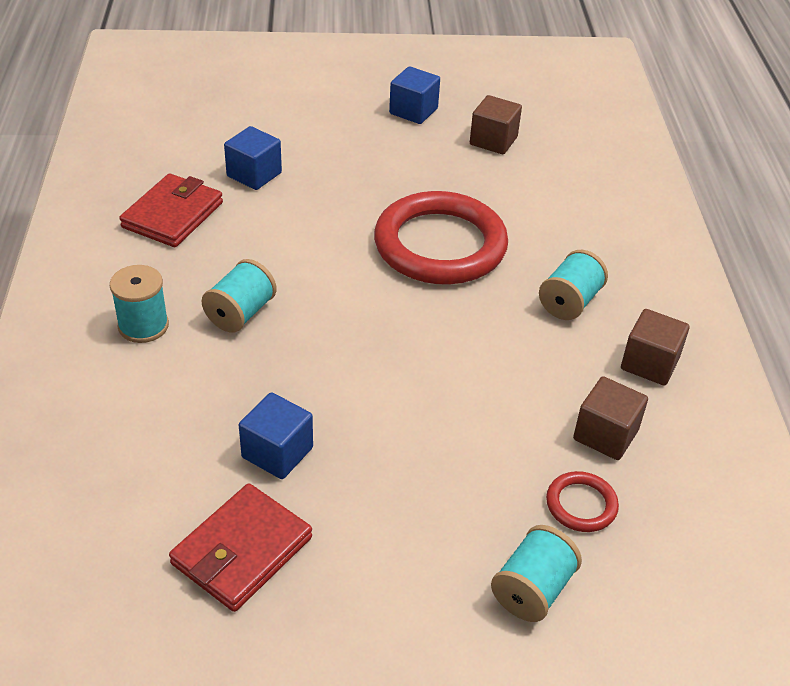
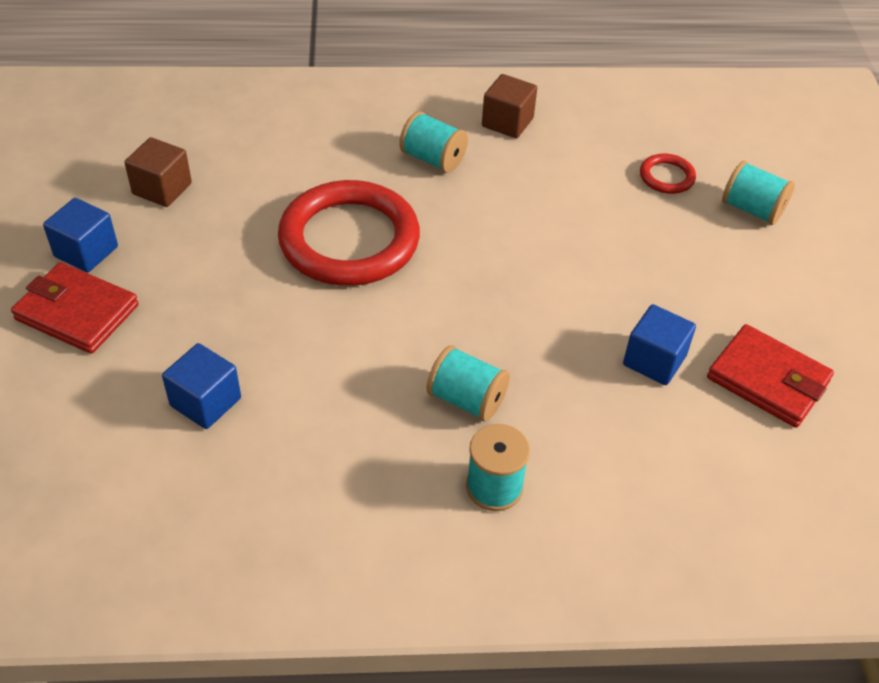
camera: 90 degrees left, 5 degrees up
red wallet [119,173,223,247] -> red wallet moved to [11,262,139,354]
brown cube [573,376,648,460] -> none

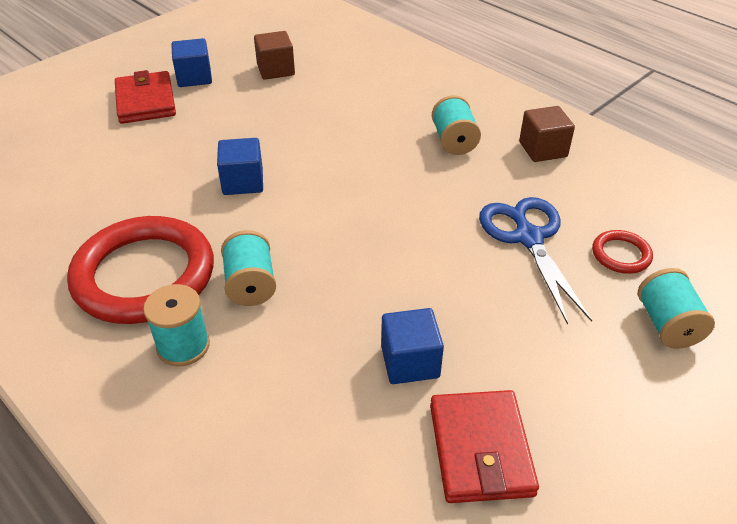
camera: 50 degrees right, 5 degrees down
blue cube [162,343,241,429] -> blue cube moved to [217,138,263,195]
red ring [278,180,420,286] -> red ring moved to [67,216,214,324]
none -> blue scissors [479,197,592,325]

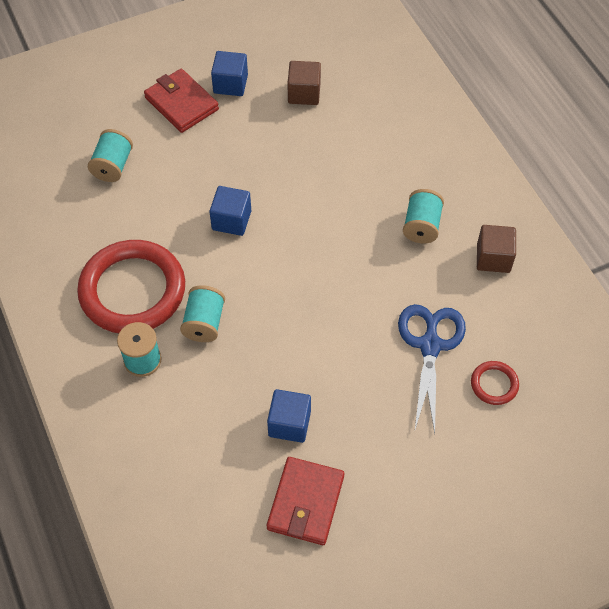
camera: 20 degrees right, 15 degrees up
red wallet [115,70,176,124] -> red wallet turned 45 degrees counterclockwise [144,69,219,133]
turquoise spool [638,268,715,349] -> turquoise spool moved to [88,129,133,182]

